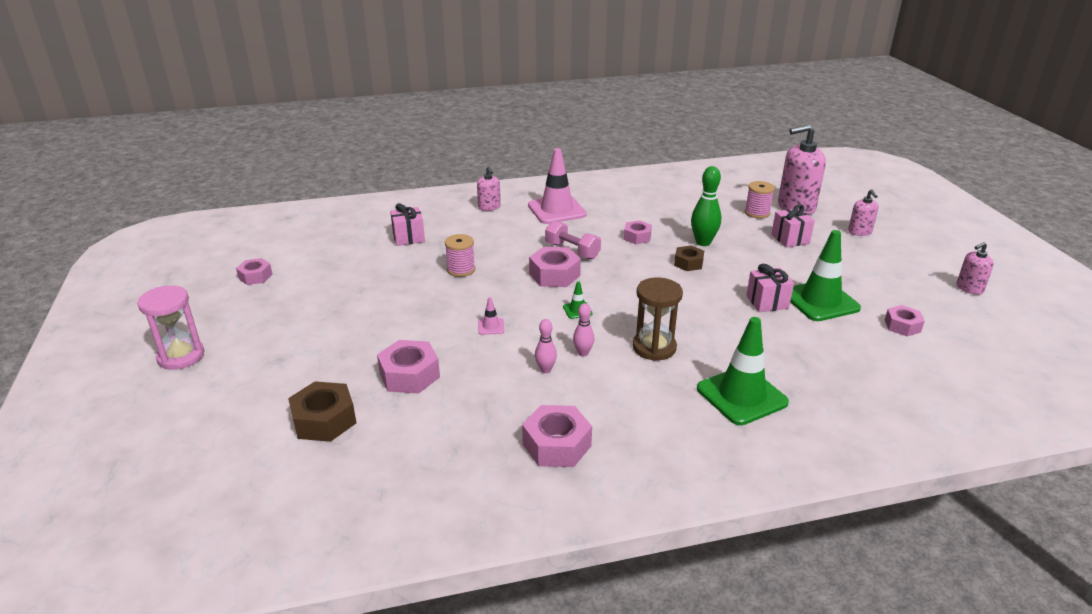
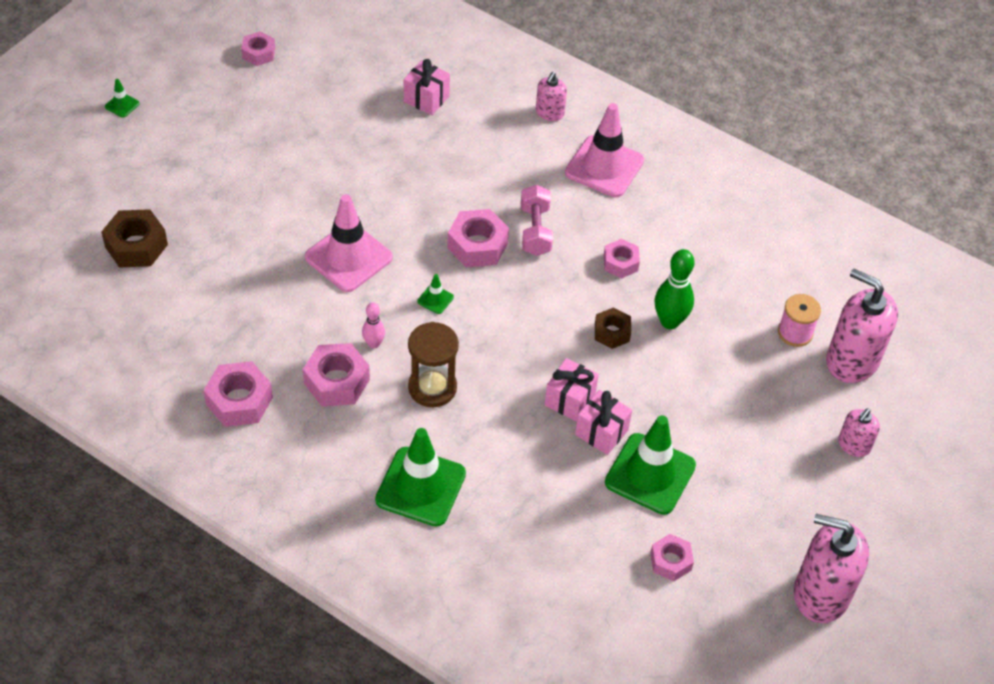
camera: 45 degrees right, 20 degrees up
pink hourglass [137,285,204,370] -> green traffic cone [105,79,140,118]
pink nut [377,340,440,394] -> pink nut moved to [303,343,370,406]
pink spool [445,234,475,277] -> none
pink traffic cone [478,297,504,335] -> pink traffic cone [305,194,393,292], size x2.40
pink bowling pin [535,319,557,373] -> none
pink gift [771,204,815,248] -> pink gift moved to [545,358,599,422]
pink soap dispenser [957,242,994,295] -> pink soap dispenser [794,514,869,623], size x1.93

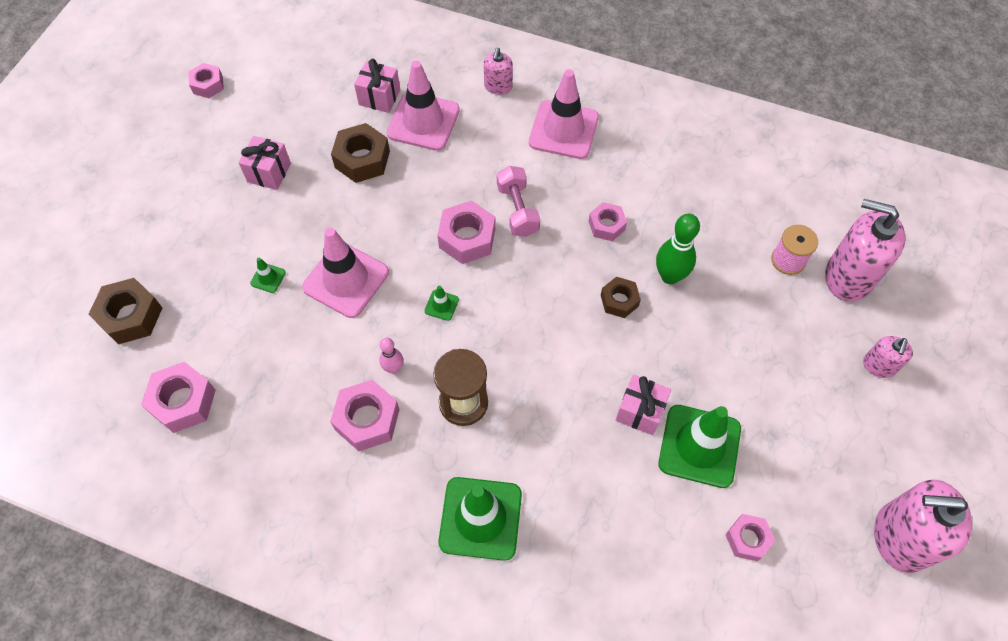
camera: 10 degrees left, 10 degrees up
green traffic cone [105,79,140,118] -> green traffic cone moved to [250,258,286,293]
pink nut [203,361,273,427] -> pink nut moved to [141,362,216,433]
pink gift [545,358,599,422] -> pink gift moved to [239,136,291,190]
none -> brown nut [331,123,390,183]
none -> pink traffic cone [387,60,460,151]

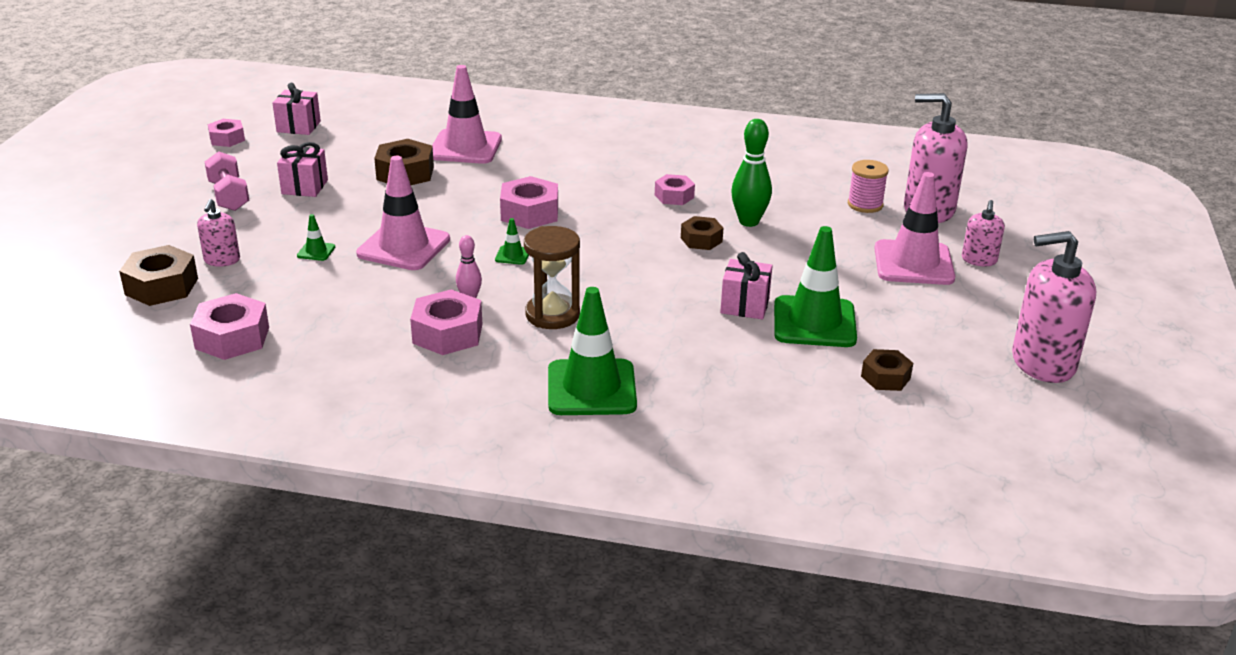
camera: 10 degrees left, 30 degrees down
pink gift [354,59,400,113] -> pink gift moved to [273,83,321,135]
pink soap dispenser [484,48,513,95] -> pink soap dispenser moved to [197,199,240,267]
pink dumbbell [497,166,540,237] -> pink dumbbell moved to [205,151,249,211]
pink traffic cone [529,69,599,159] -> pink traffic cone moved to [874,172,955,285]
pink nut [725,514,775,561] -> brown nut [861,349,913,391]

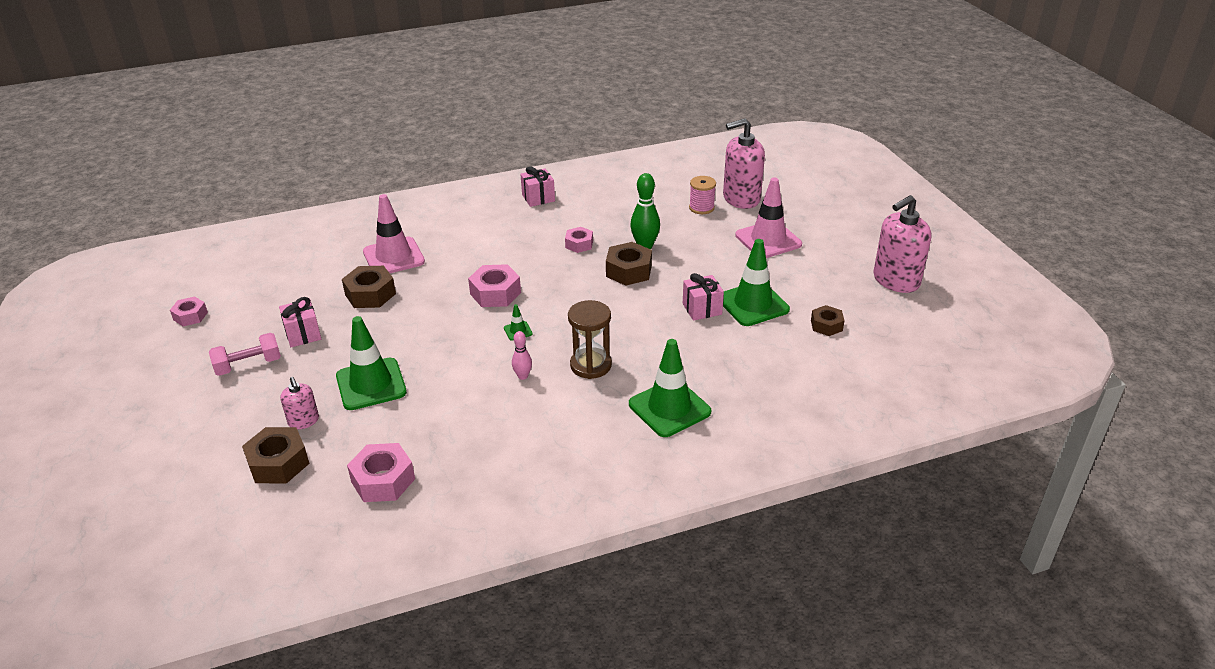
camera: 30 degrees left, 5 degrees up
pink dumbbell [205,151,249,211] -> pink dumbbell turned 60 degrees counterclockwise [209,333,281,376]
pink gift [273,83,321,135] -> pink gift moved to [520,166,555,207]
green traffic cone [297,214,335,261] -> green traffic cone [336,316,407,410], size x2.40
pink traffic cone [356,156,450,270] -> none
pink nut [410,289,482,355] -> none
brown nut [681,216,723,250] -> brown nut [606,242,652,286], size x1.58
pink soap dispenser [962,200,1005,266] -> none

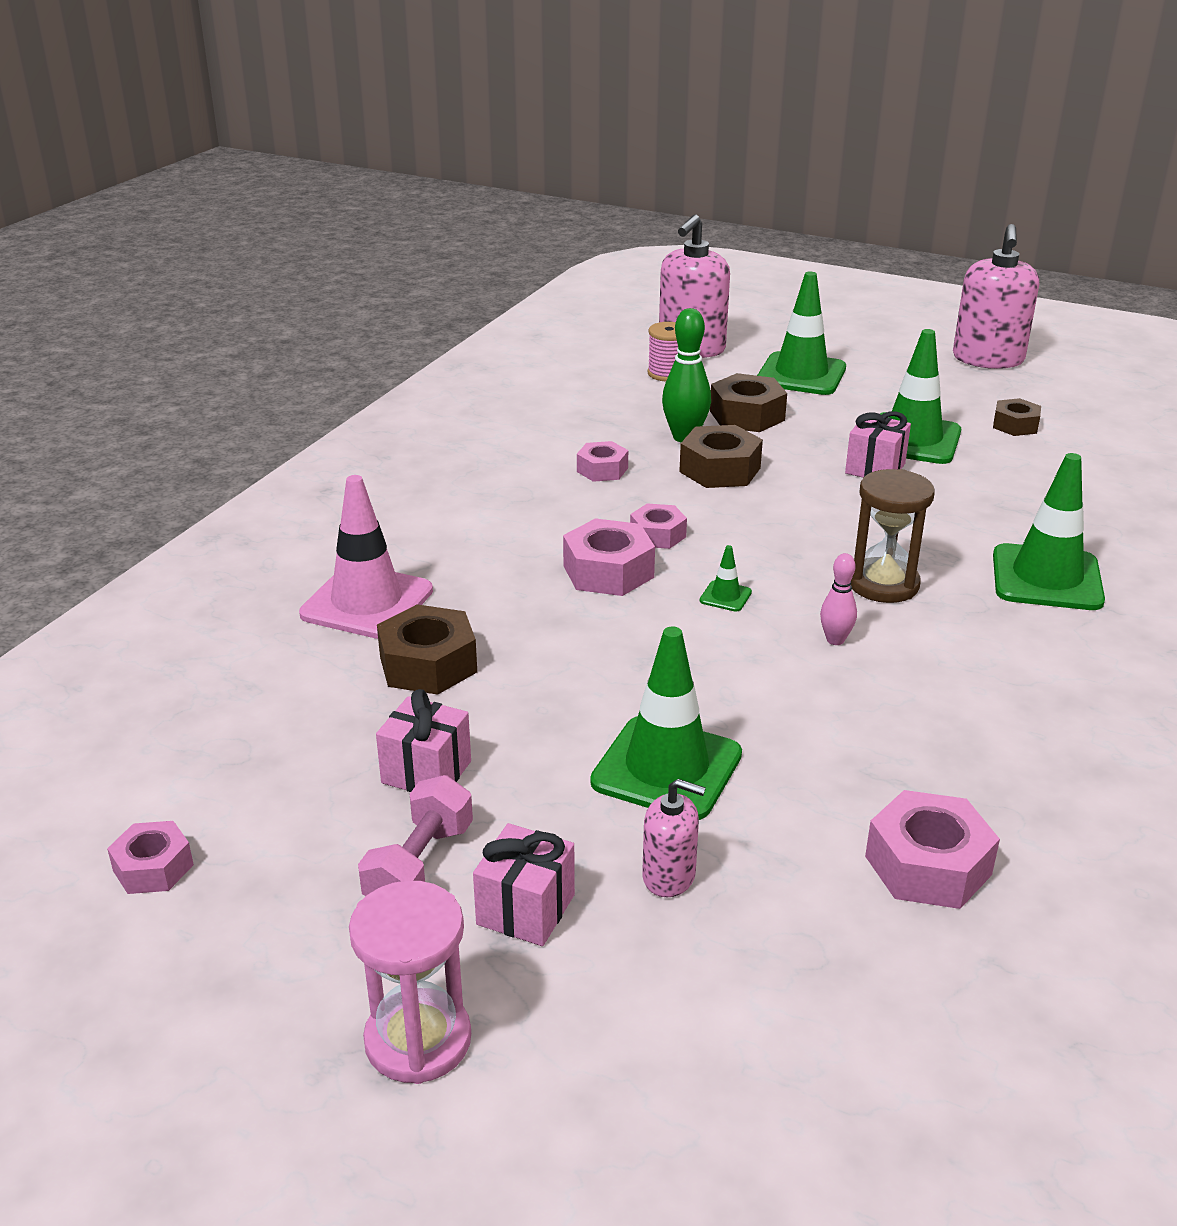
camera: 45 degrees left, 5 degrees down
brown nut [242,427,310,483] -> brown nut moved to [710,373,787,432]
pink gift [520,166,555,207] -> pink gift moved to [473,823,575,946]
pink traffic cone [735,177,802,258] -> green traffic cone [757,271,846,395]
none -> pink hourglass [349,881,471,1084]
none -> pink nut [630,503,687,549]

